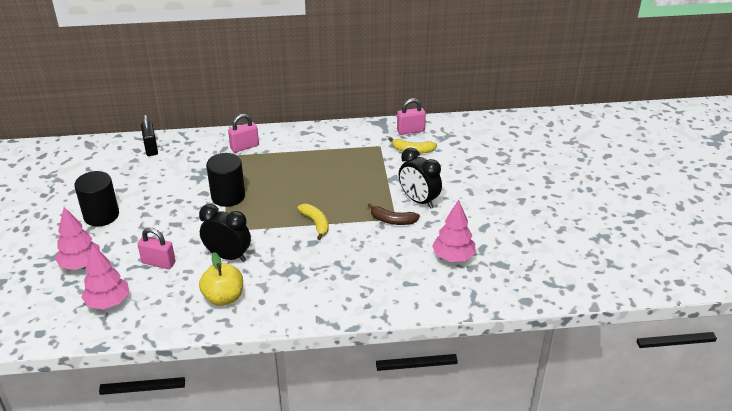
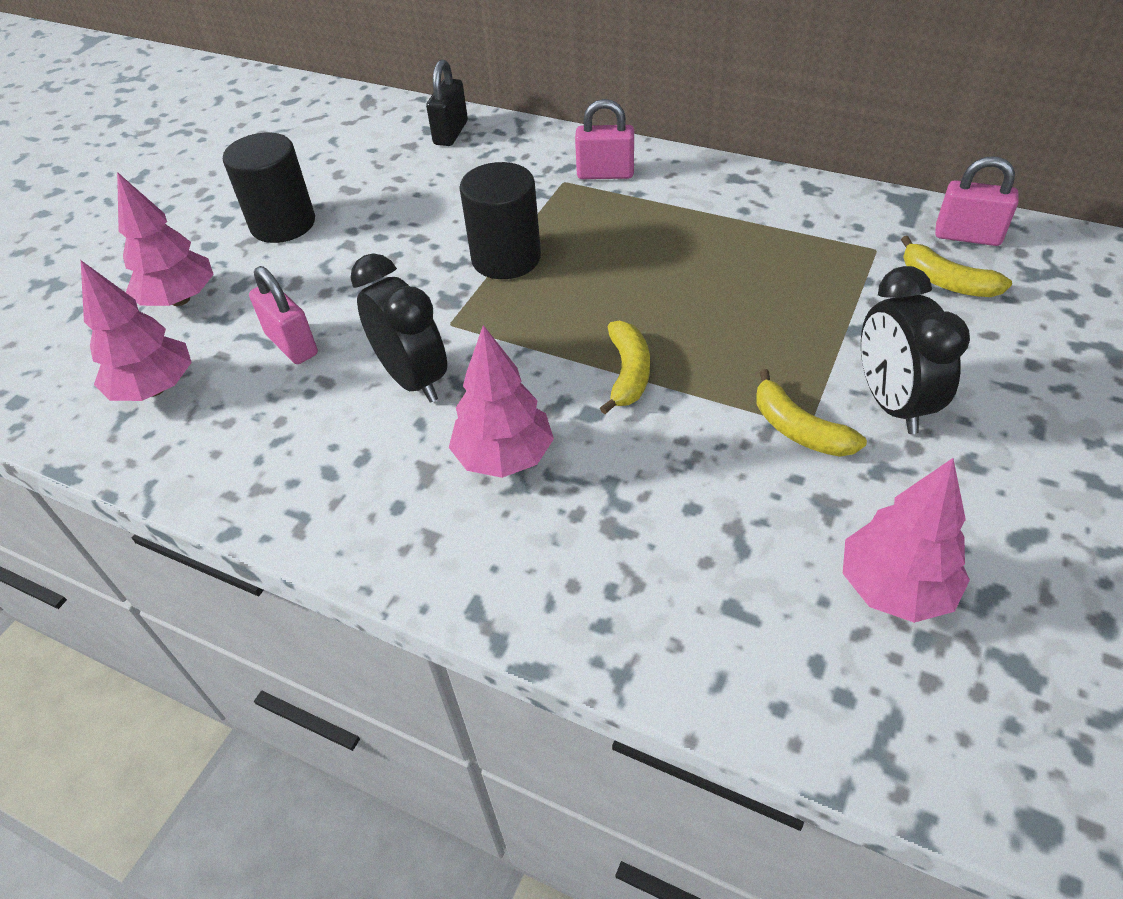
camera: 35 degrees right, 10 degrees up
yellow apple [199,252,243,306] -> none
brown banana [368,203,420,225] -> yellow banana [756,369,867,457]
none -> pink tree [449,325,554,478]

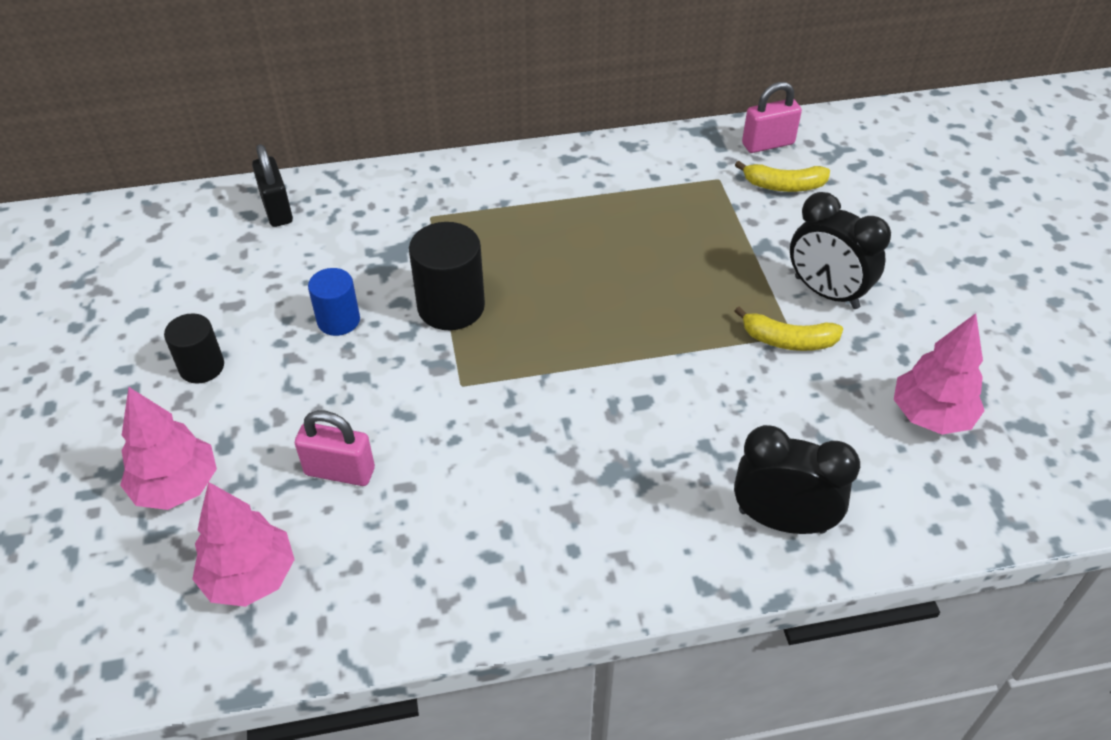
camera: 40 degrees left, 0 degrees up
black cylinder [223,133,315,243] -> black cylinder [164,313,224,384], size x0.63
black clock [350,253,447,402] -> black clock moved to [734,425,860,534]
pink tree [449,325,554,478] -> none
pink padlock [575,99,634,179] -> none
yellow banana [600,321,650,414] -> none
none -> blue cylinder [308,268,360,336]

